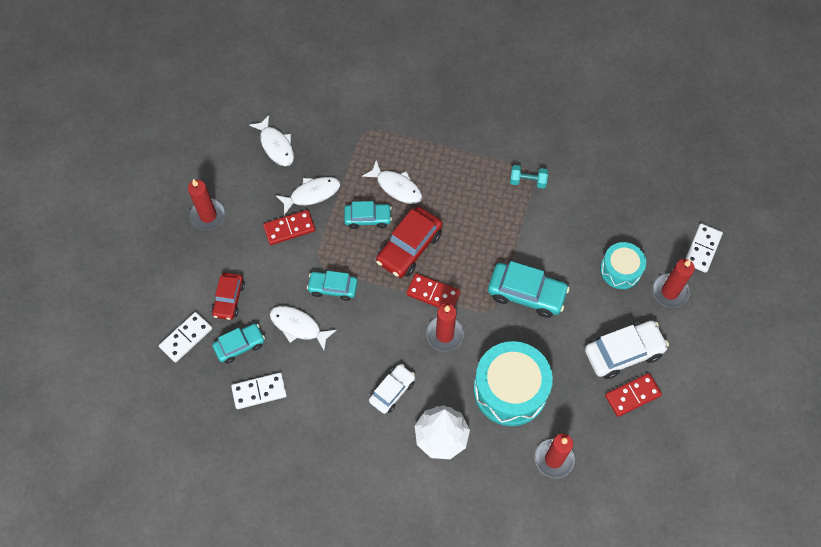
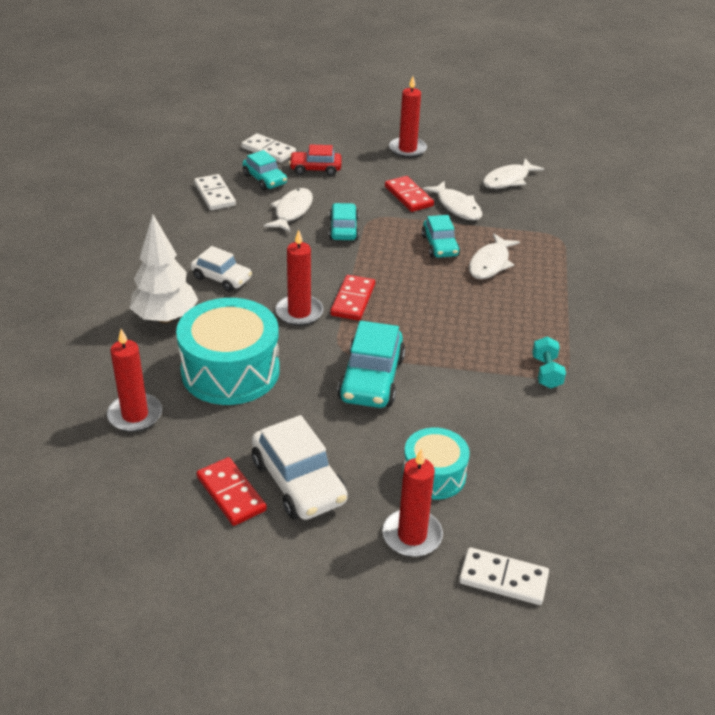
camera: 80 degrees right, 25 degrees down
red car [376,207,443,278] -> none

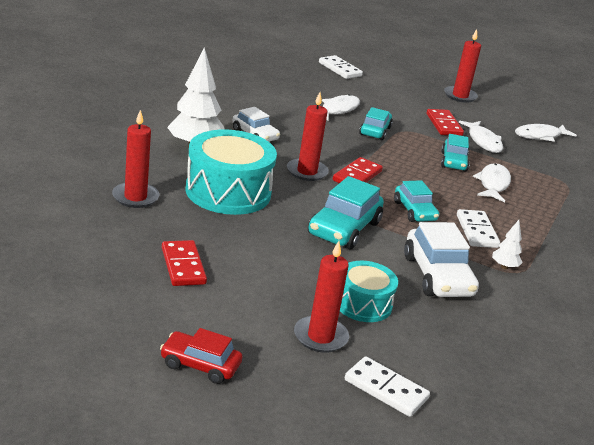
camera: 15 degrees right, 10 degrees down
white domino [194,174,236,210] -> white domino moved to [457,209,500,248]
turquoise car [242,150,287,191] -> turquoise car moved to [394,180,439,222]
white car [252,415,347,520] -> white car moved to [404,222,479,297]
red car [289,144,342,176] -> red car moved to [160,328,243,384]
white fish [469,233,520,279] -> white fish turned 150 degrees clockwise [473,163,511,202]
turquoise dumbbell [532,336,566,389] -> white tree [492,220,523,269]

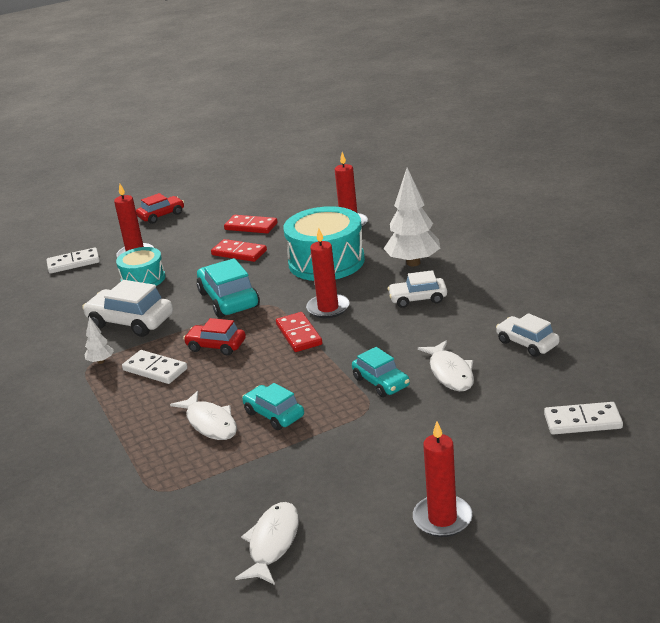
camera: 135 degrees right, 0 degrees up
turquoise car [394,180,439,222] -> red car [183,318,246,355]
red domino [427,109,464,136] -> red domino moved to [211,239,267,262]
white fish [459,121,503,153] -> none
none -> white car [496,313,560,357]

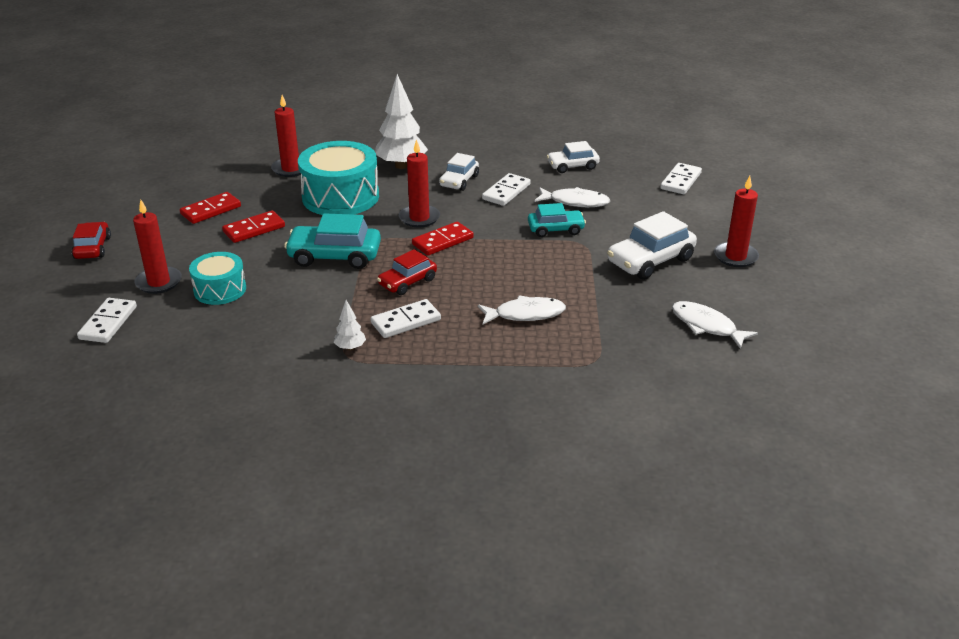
camera: 65 degrees left, 5 degrees up
white car [82,280,173,337] -> white car moved to [607,211,697,280]
turquoise car [242,383,304,430] -> none
red domino [276,312,322,352] -> red domino turned 45 degrees counterclockwise [412,222,474,256]
none -> white domino [482,173,531,206]

